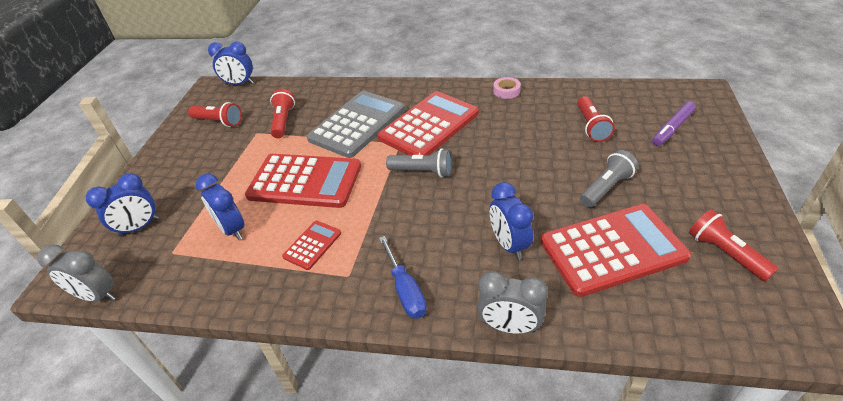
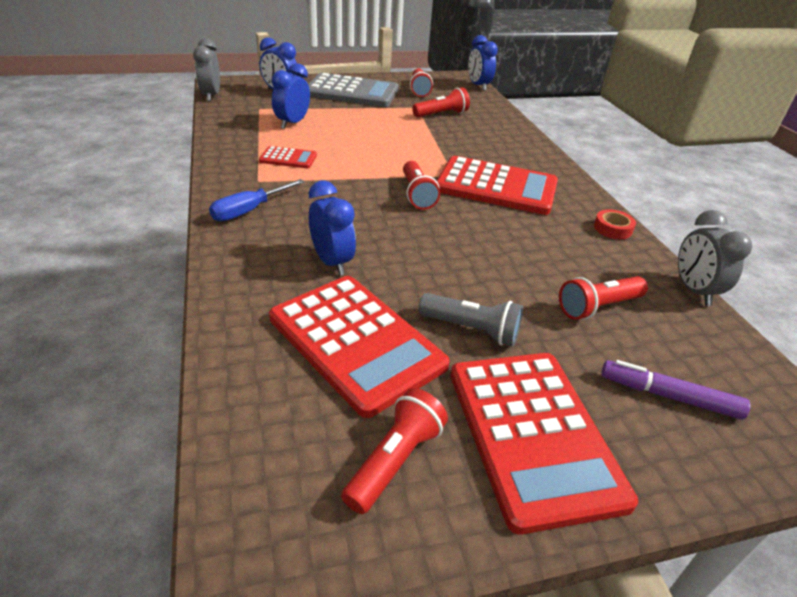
camera: 60 degrees right, 5 degrees down
red calculator [245,154,361,208] -> red calculator moved to [450,353,638,535]
grey calculator [307,91,405,158] -> grey calculator moved to [308,73,398,107]
grey flashlight [386,149,452,178] -> red flashlight [403,161,440,210]
grey clock [478,271,548,334] -> grey clock moved to [678,210,752,306]
blue clock [490,182,533,260] -> blue clock turned 105 degrees clockwise [309,181,356,275]
pink tape [493,77,521,99] -> red tape [594,209,636,239]

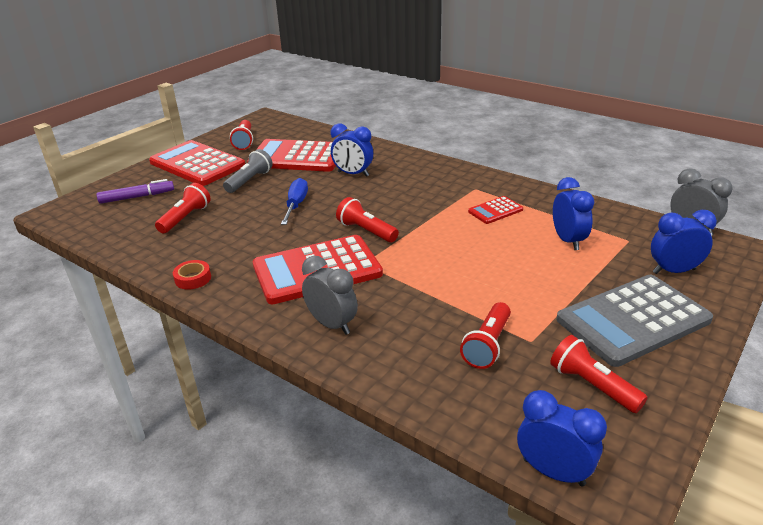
camera: 145 degrees right, 5 degrees down
blue screwdriver [209,179,305,221] -> blue screwdriver moved to [281,178,308,225]
grey flashlight [419,293,523,346] -> grey flashlight turned 135 degrees clockwise [223,149,273,193]
grey clock [678,210,752,306] -> grey clock moved to [302,256,358,335]

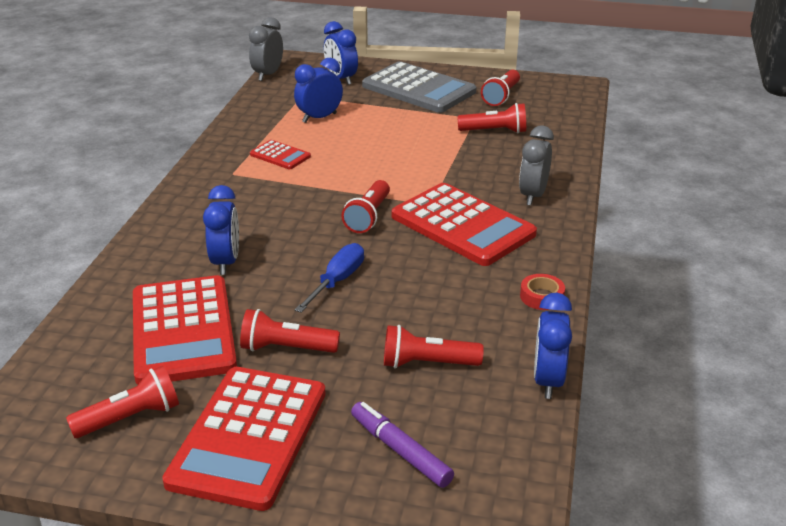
camera: 115 degrees left, 0 degrees up
grey flashlight [223,149,273,193] -> red flashlight [240,309,340,353]
blue screwdriver [281,178,308,225] -> blue screwdriver turned 135 degrees clockwise [295,243,364,313]
blue clock [517,390,607,486] -> blue clock moved to [534,293,572,399]

